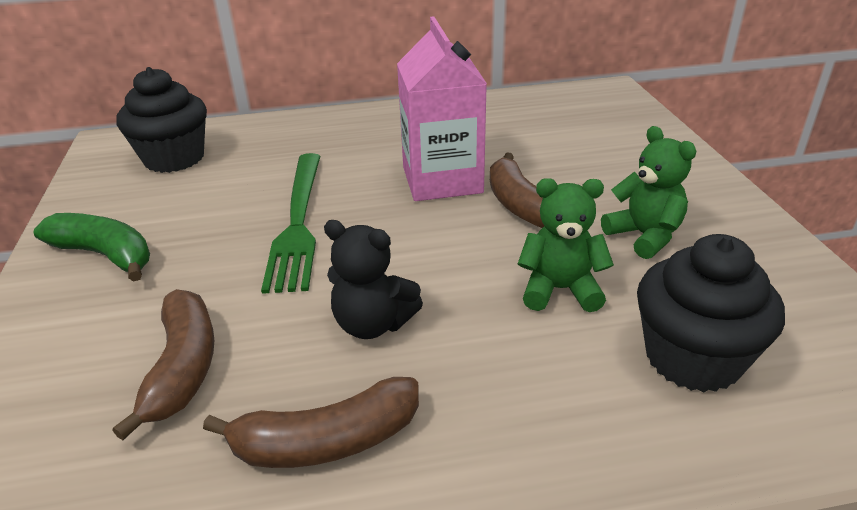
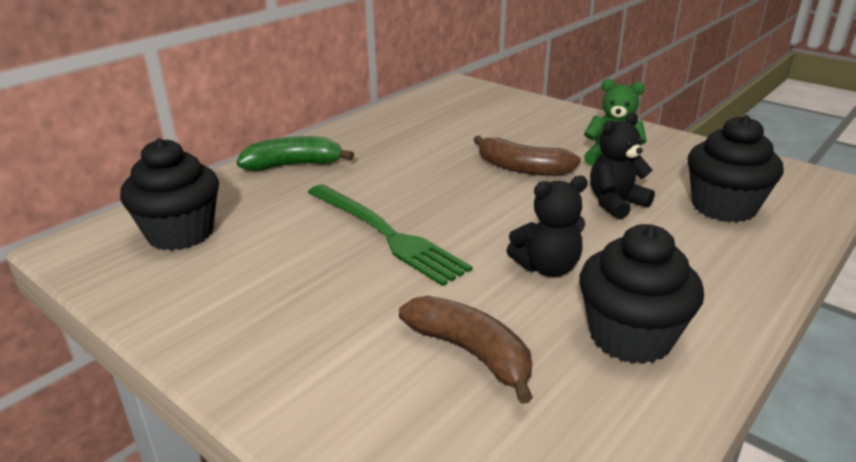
camera: 40 degrees left, 5 degrees down
green banana [34,213,150,282] -> green banana moved to [237,136,354,171]
brown banana [203,377,419,468] -> black cupcake [579,224,704,364]
pink carton [397,16,487,201] -> none
green teddy bear [518,178,614,312] -> black teddy bear [590,113,655,219]

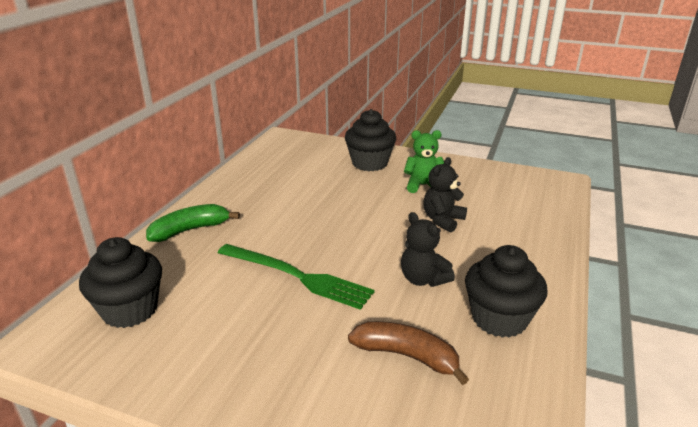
camera: 20 degrees left, 0 degrees up
brown banana [473,135,581,176] -> none
black teddy bear [506,176,588,277] -> black teddy bear turned 90 degrees clockwise [401,212,455,287]
black cupcake [688,115,784,223] -> black cupcake moved to [345,109,396,171]

